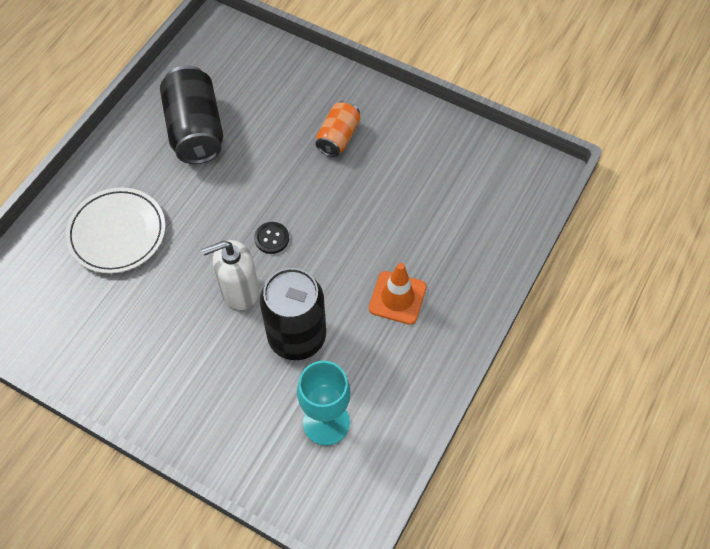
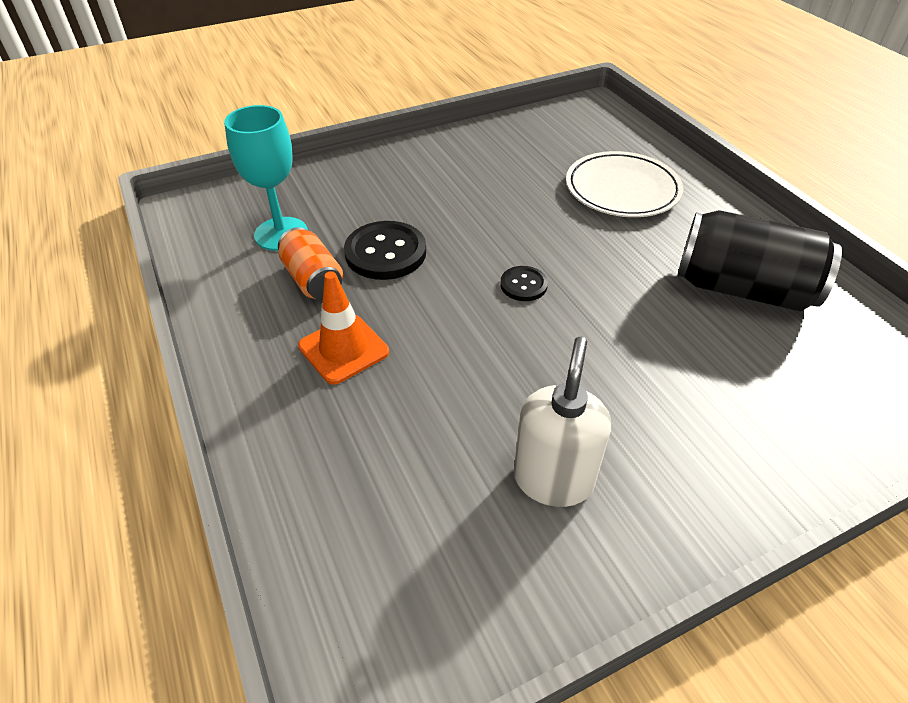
camera: 125 degrees right, 15 degrees down
white soap dispenser [202,240,259,310] -> white soap dispenser moved to [514,337,611,507]
black can [260,268,326,360] -> black button [344,221,426,280]
orange can [316,101,361,157] -> orange can moved to [278,227,343,299]

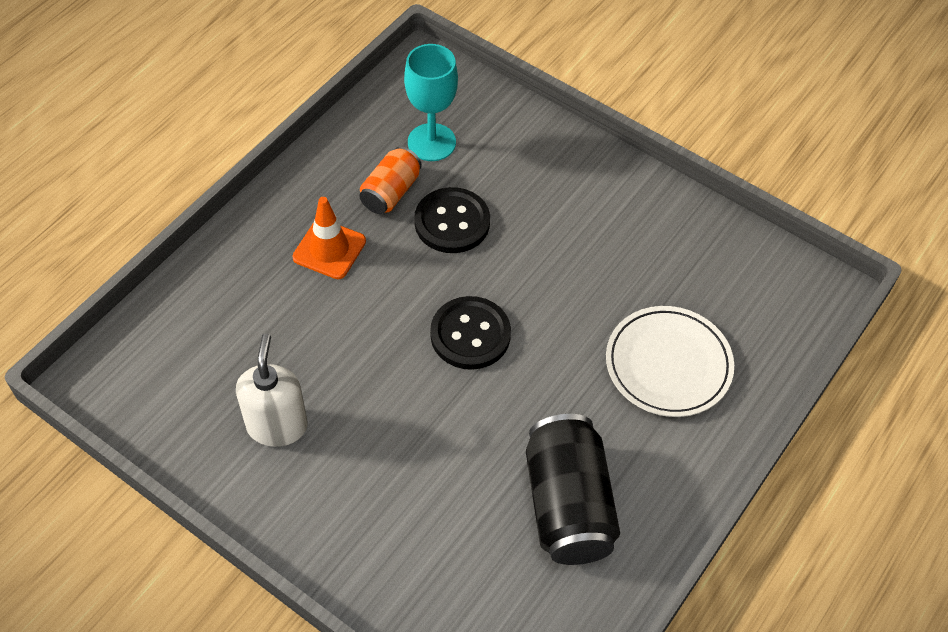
camera: 60 degrees right, 10 degrees up
black button [500,266,548,301] -> black button [430,296,511,370], size x1.82
white soap dispenser [514,337,611,507] -> white soap dispenser turned 75 degrees counterclockwise [236,333,308,447]

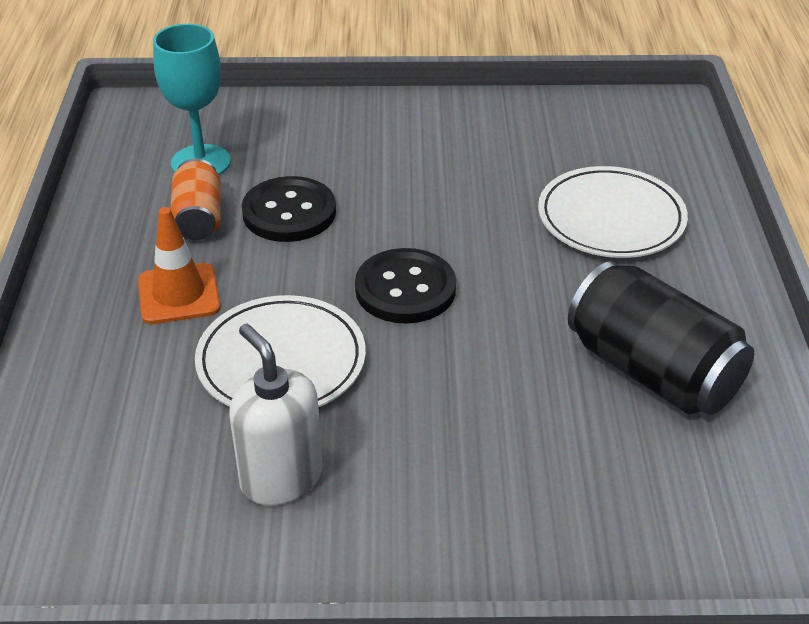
camera: 35 degrees left, 15 degrees down
none -> white plate [195,295,366,407]

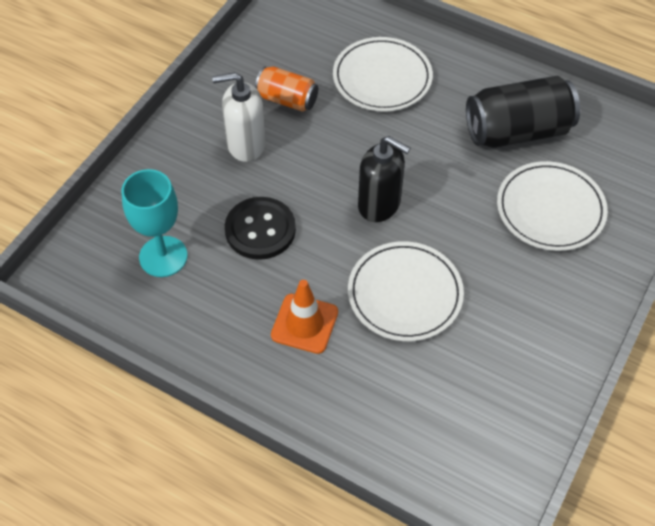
camera: 60 degrees left, 15 degrees up
orange can [170,158,221,240] -> orange can moved to [255,66,318,112]
white soap dispenser [229,324,323,506] -> white soap dispenser moved to [212,72,266,162]
black button [355,248,456,324] -> black soap dispenser [358,136,411,222]
none -> white plate [497,161,608,251]

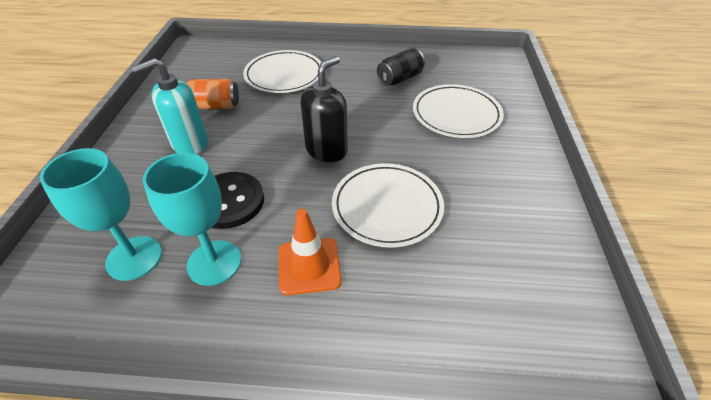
camera: 25 degrees left, 10 degrees down
white soap dispenser [212,72,266,162] -> turquoise soap dispenser [132,58,208,154]
black soap dispenser [358,136,411,222] -> black soap dispenser turned 60 degrees counterclockwise [301,56,348,162]
black can [466,76,580,148] -> black can [377,48,425,86], size x0.58
none -> turquoise goblet [143,153,241,286]

